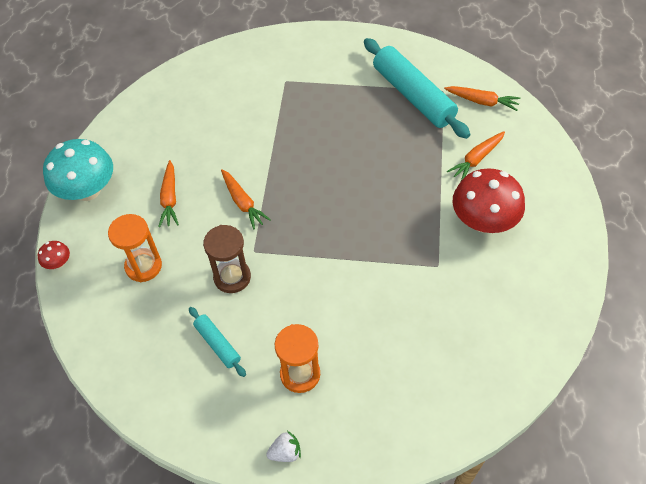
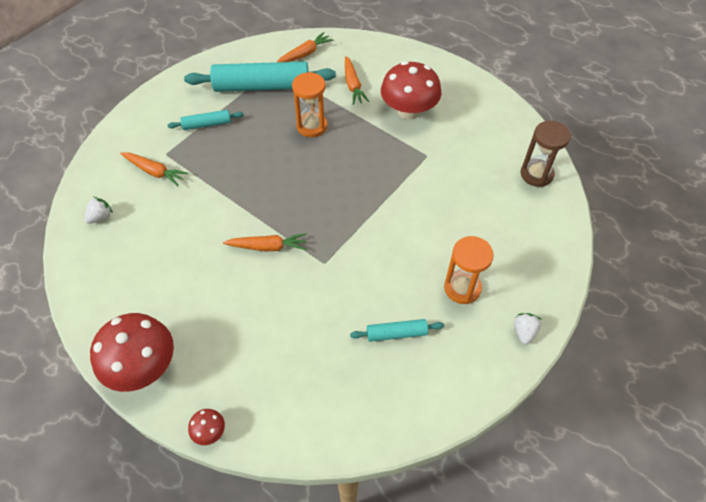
camera: 60 degrees left, 0 degrees up
turquoise mushroom [43,139,113,201] -> red mushroom [90,313,174,392]
orange hourglass [108,214,162,282] -> orange hourglass moved to [292,72,327,137]
orange carrot [158,160,179,227] -> orange carrot moved to [120,152,188,186]
brown hourglass [203,225,251,293] -> brown hourglass moved to [521,121,571,187]
none -> white strawberry [85,197,113,224]
none -> turquoise rolling pin [167,110,244,130]

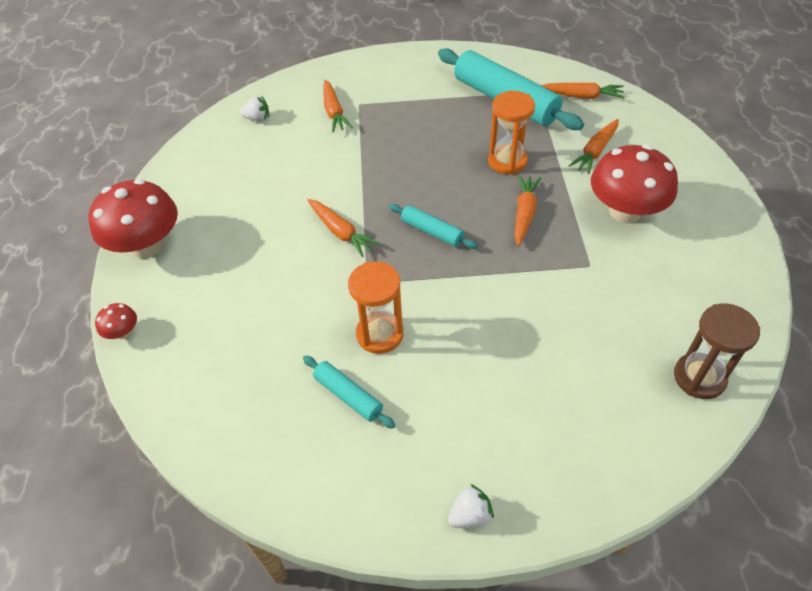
camera: 50 degrees right, 5 degrees down
turquoise rolling pin [167,110,244,130] -> turquoise rolling pin moved to [389,204,478,249]
orange hourglass [444,236,494,304] -> orange hourglass moved to [348,261,403,354]
none -> orange carrot [515,175,541,246]

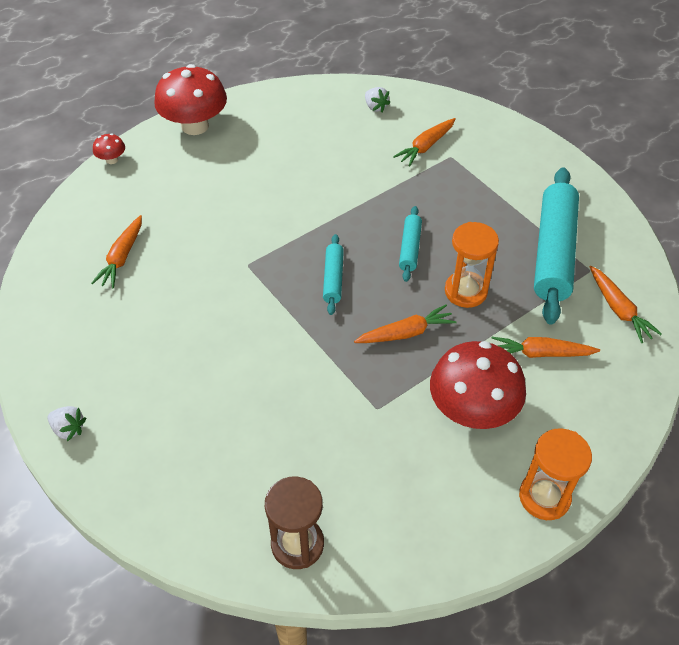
camera: 55 degrees right, 0 degrees up
turquoise rolling pin [303,355,395,429] -> turquoise rolling pin moved to [399,206,422,282]
orange carrot [307,199,380,257] -> orange carrot moved to [91,215,142,288]
orange hourglass [348,261,403,354] -> orange hourglass moved to [519,428,592,520]

